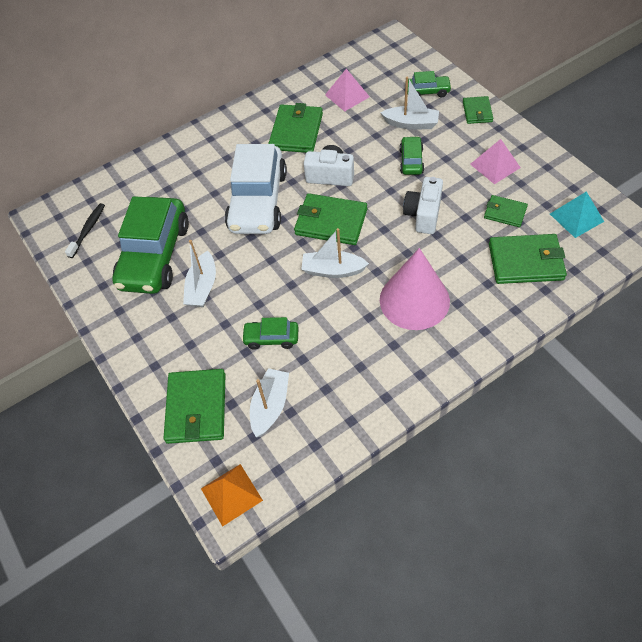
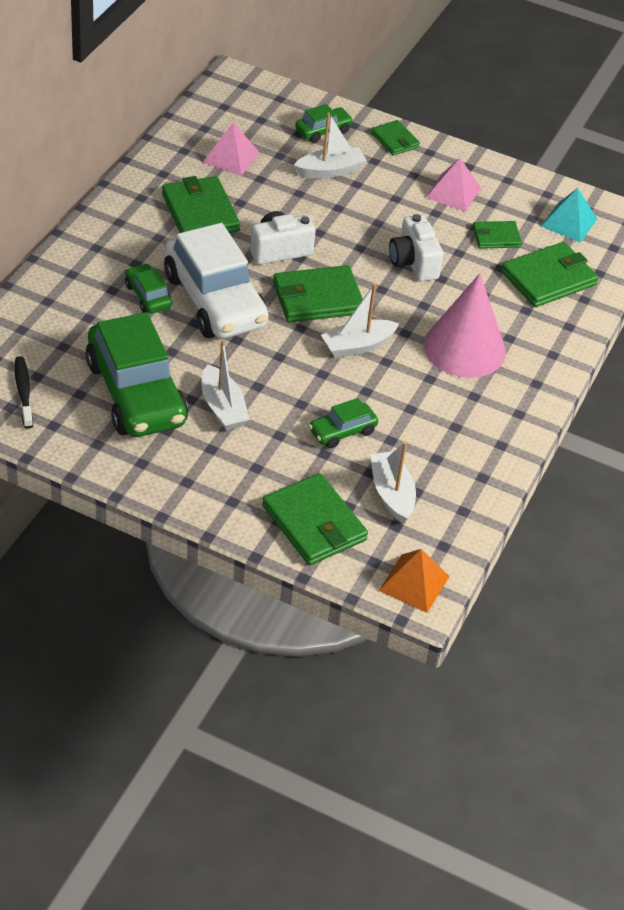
camera: 40 degrees left, 10 degrees down
green car [399,136,424,175] -> green car moved to [125,263,172,314]

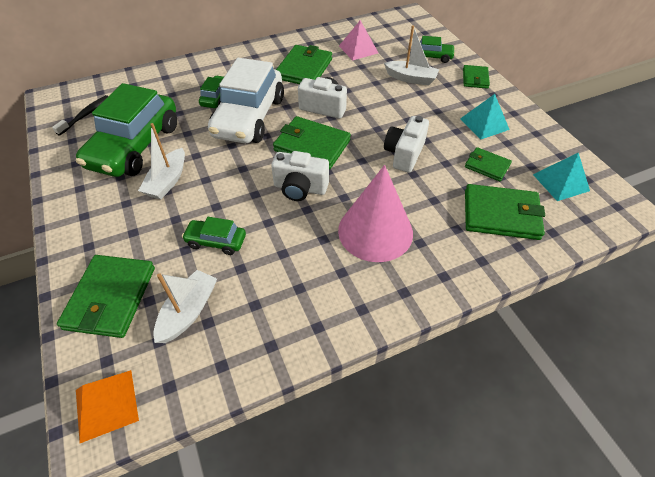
camera: 45 degrees right, 5 degrees up
white boat [321,284,399,358] -> white camera [271,151,329,201]
pink pyramid [426,158,481,212] -> turquoise pyramid [460,94,510,139]

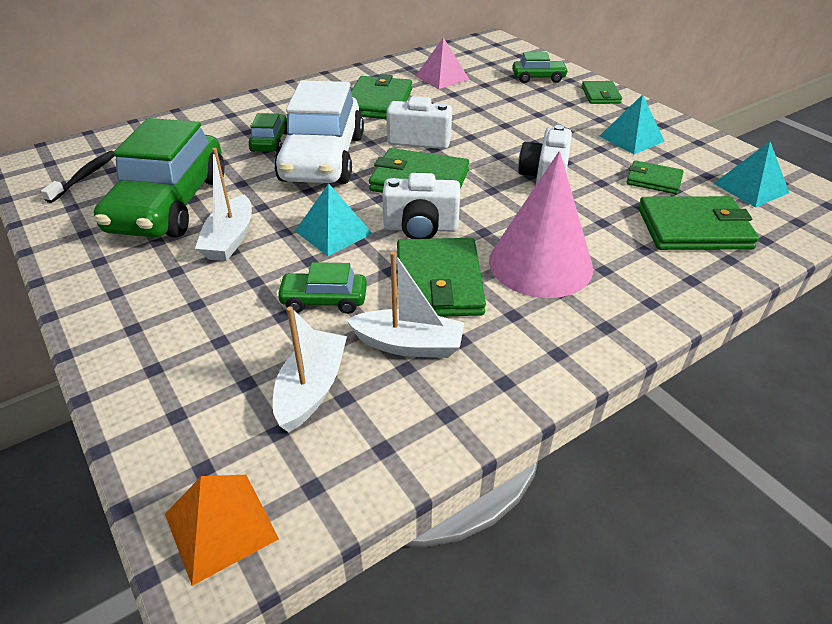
camera: 10 degrees left, 10 degrees down
green wallet [57,255,155,338] -> green wallet moved to [397,238,486,317]
white boat [384,25,439,86] -> white boat moved to [346,251,464,358]
none -> turquoise pyramid [295,183,373,256]

